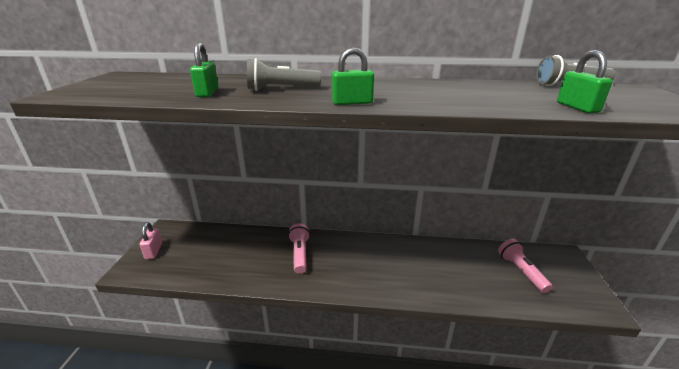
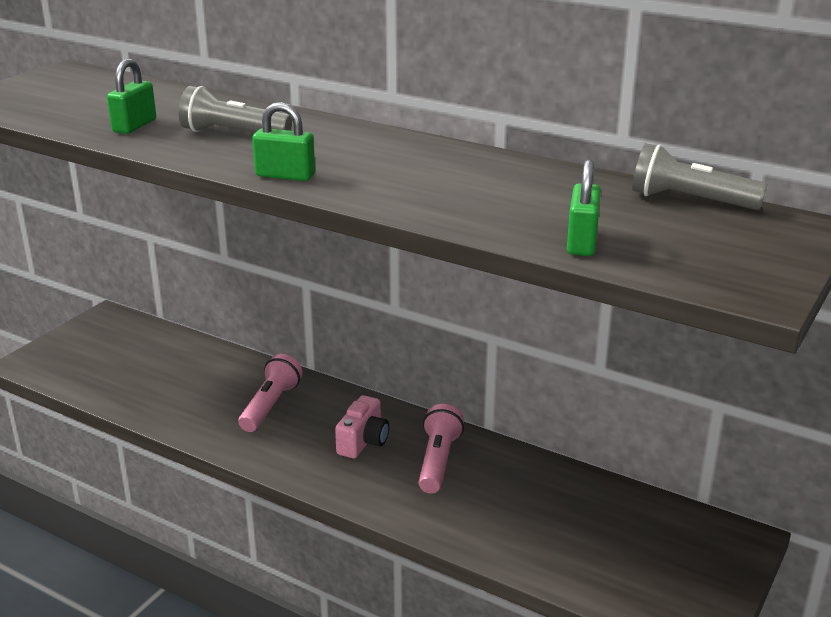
camera: 25 degrees right, 0 degrees up
pink padlock [139,222,162,259] -> none
pink flashlight [498,239,553,293] -> pink flashlight moved to [418,404,464,494]
none -> pink camera [335,395,389,459]

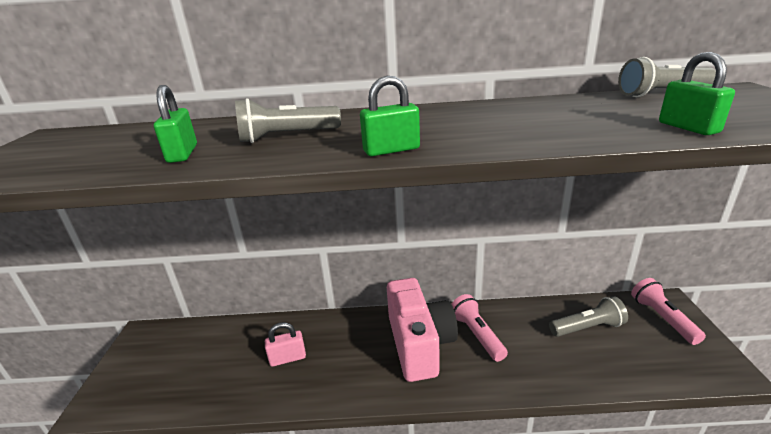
camera: 30 degrees left, 0 degrees up
pink flashlight [239,354,303,432] -> pink flashlight moved to [631,278,706,345]
pink camera [335,395,389,459] -> pink camera [387,278,458,382], size x1.97
none -> pink padlock [265,322,306,367]
none -> grey flashlight [549,296,628,337]

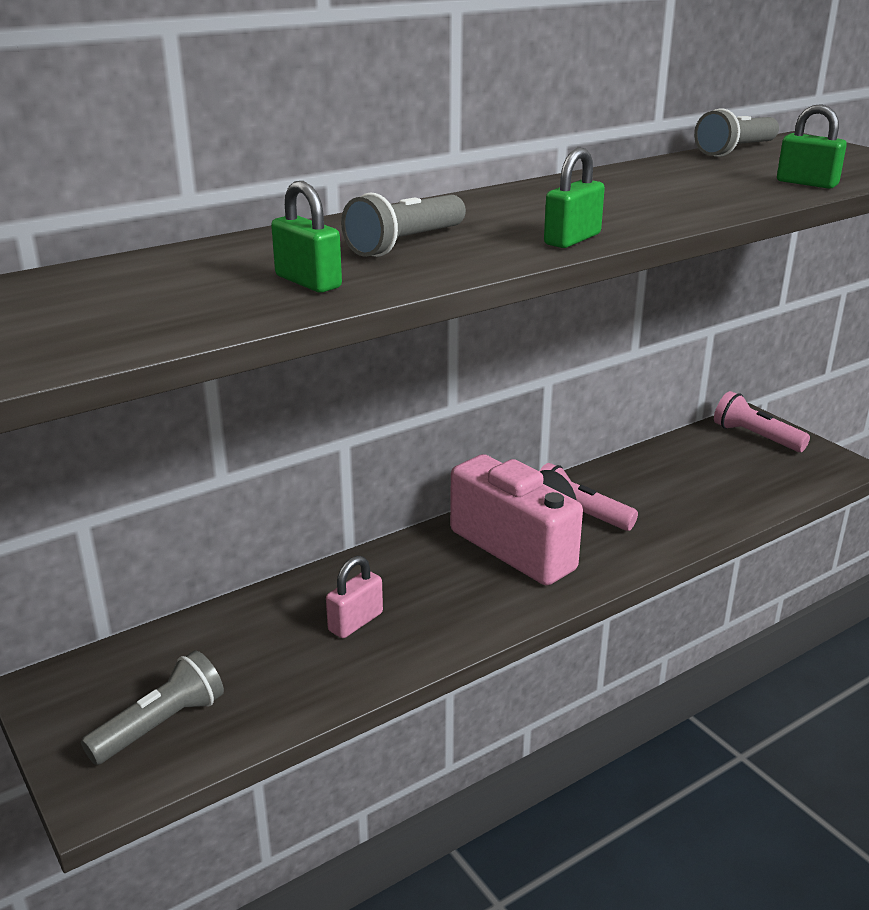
camera: 35 degrees left, 0 degrees up
grey flashlight [549,296,628,337] -> grey flashlight moved to [81,650,224,765]

